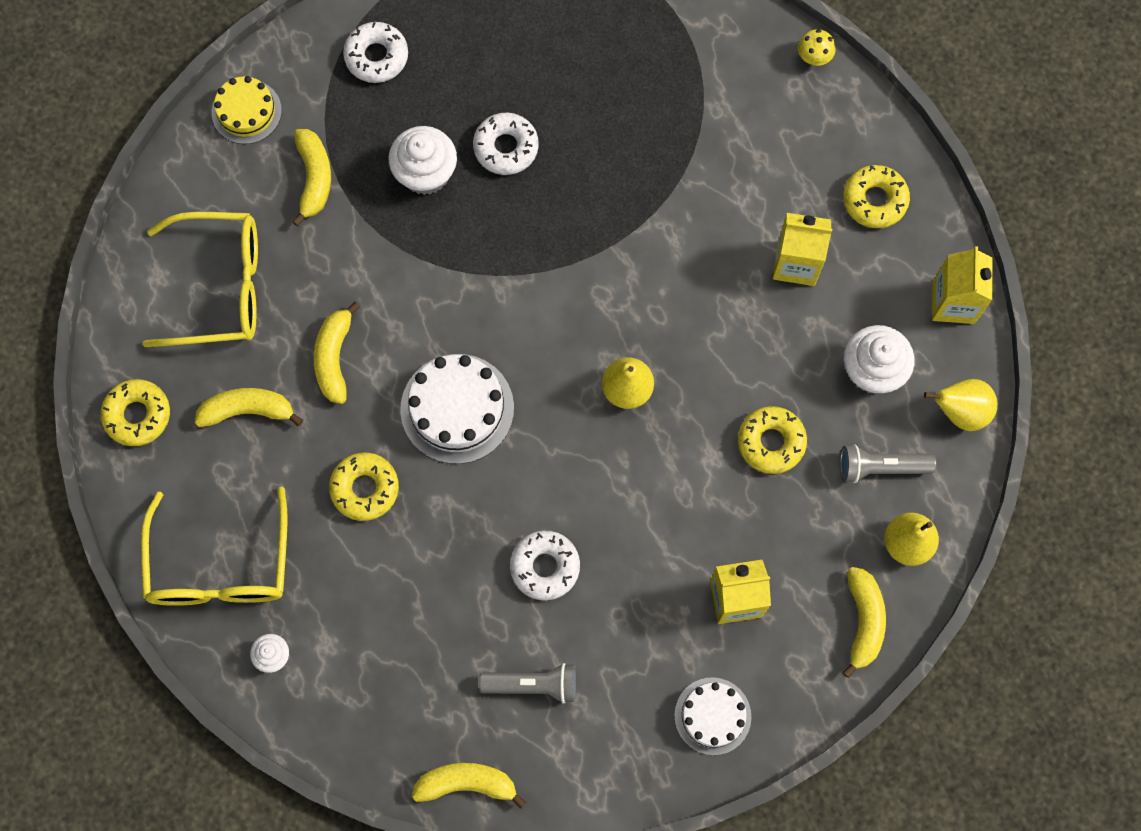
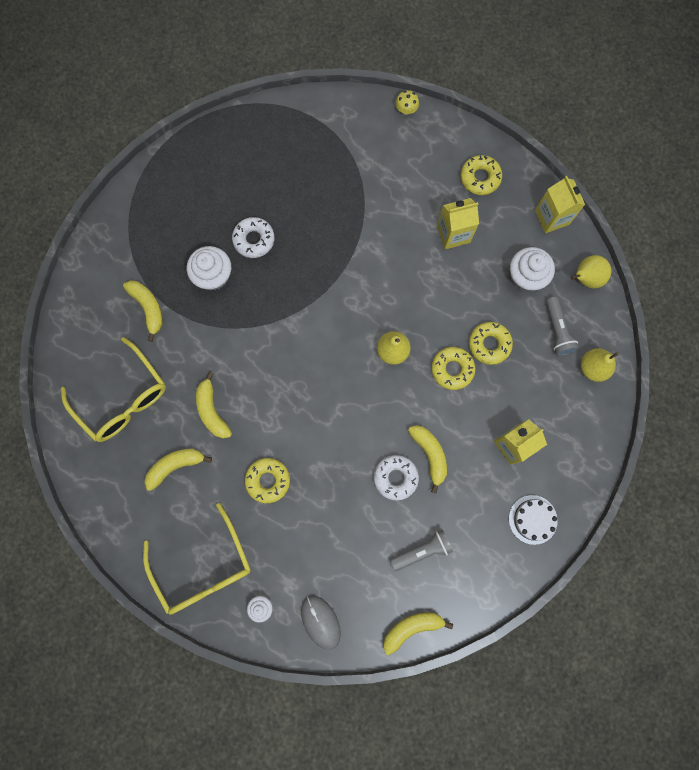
camera: 25 degrees left, 5 degrees up
yellow donut [101,379,170,446] -> yellow donut moved to [431,347,475,390]
yellow glasses [143,212,258,347] -> yellow glasses turned 75 degrees clockwise [61,337,166,442]
yellow cake [212,76,282,144] -> none
white donut [343,22,408,83] -> none
white cake [400,354,514,464] -> none
grey flashlight [840,444,936,483] -> grey flashlight turned 75 degrees counterclockwise [546,297,579,356]
yellow banana [842,567,886,678] -> yellow banana moved to [408,425,447,493]
none -> grey mouse [301,596,341,650]

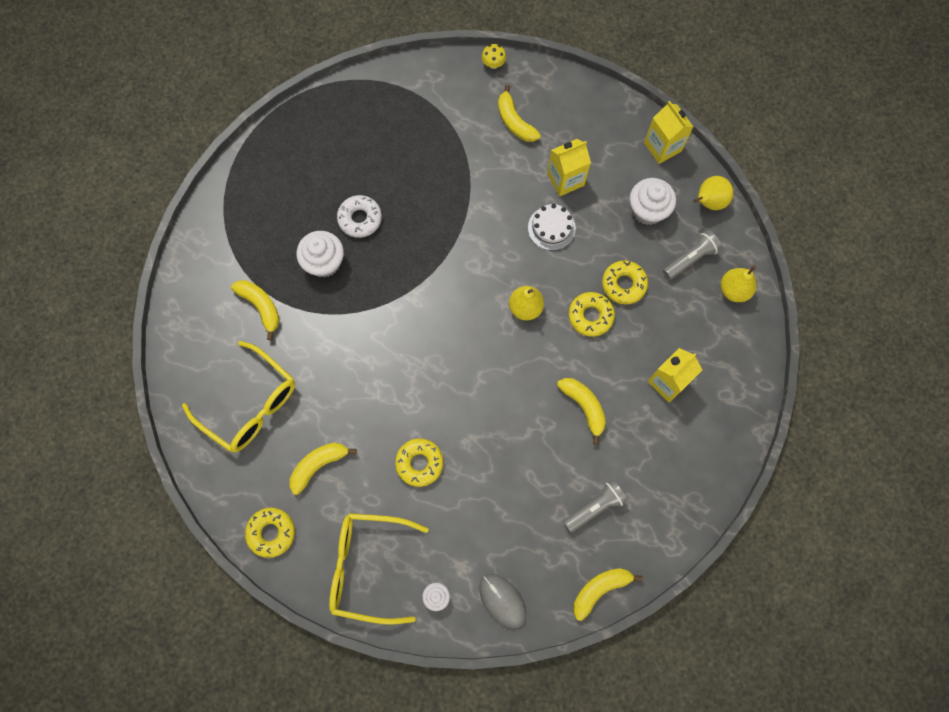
camera: 10 degrees left, 5 degrees down
yellow glasses [143,503,251,615] -> yellow glasses turned 135 degrees clockwise [329,513,429,625]
yellow banana [196,372,232,439] -> yellow banana moved to [498,85,541,142]
white donut [374,455,419,500] -> none
yellow donut [460,155,502,195] -> yellow donut moved to [245,508,295,558]
white cake [509,495,558,545] -> white cake moved to [528,204,576,251]
grey flashlight [546,297,579,356] -> grey flashlight turned 105 degrees counterclockwise [663,230,722,280]

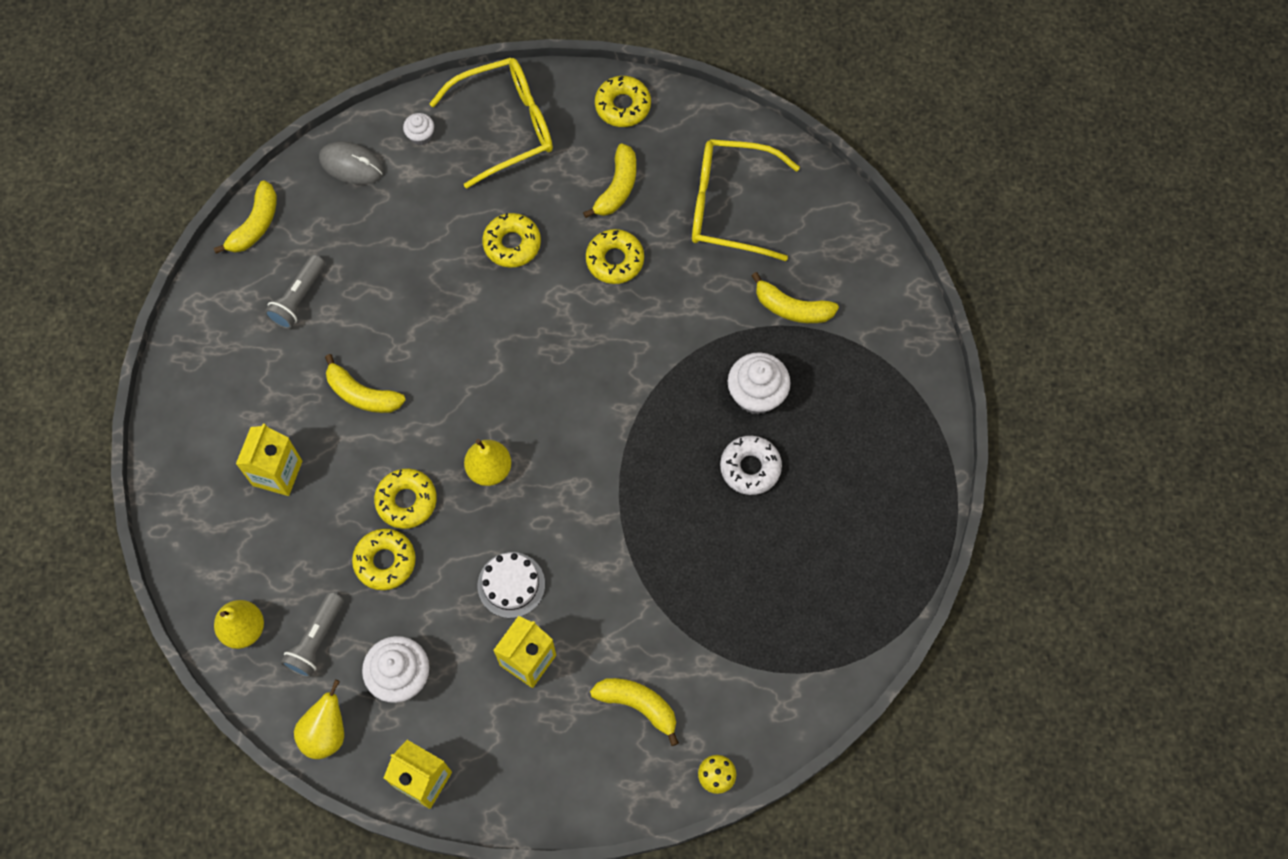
camera: 150 degrees right, 5 degrees down
none -> yellow donut [586,229,644,284]

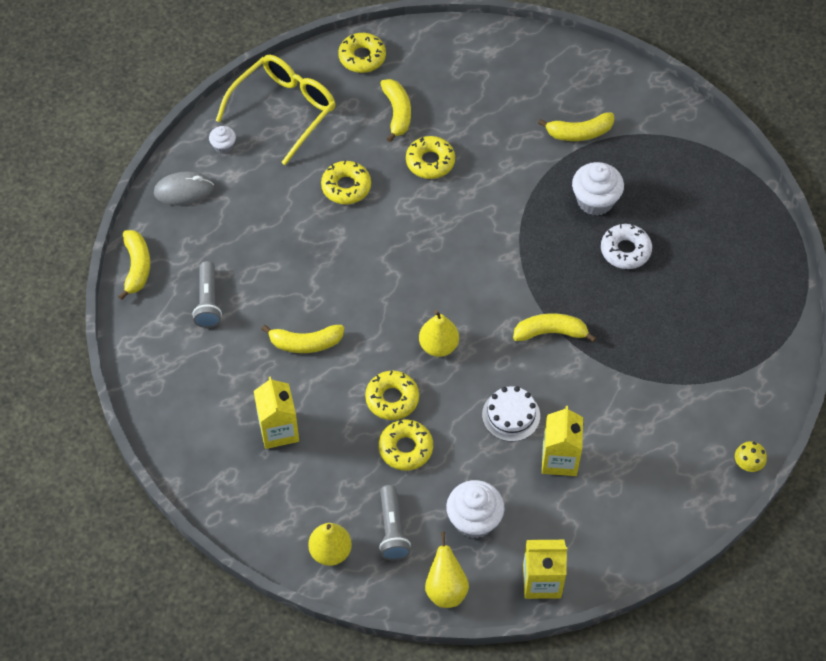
camera: 30 degrees left, 10 degrees down
yellow banana [590,678,679,746] -> yellow banana moved to [513,313,596,342]
yellow glasses [692,139,800,261] -> none

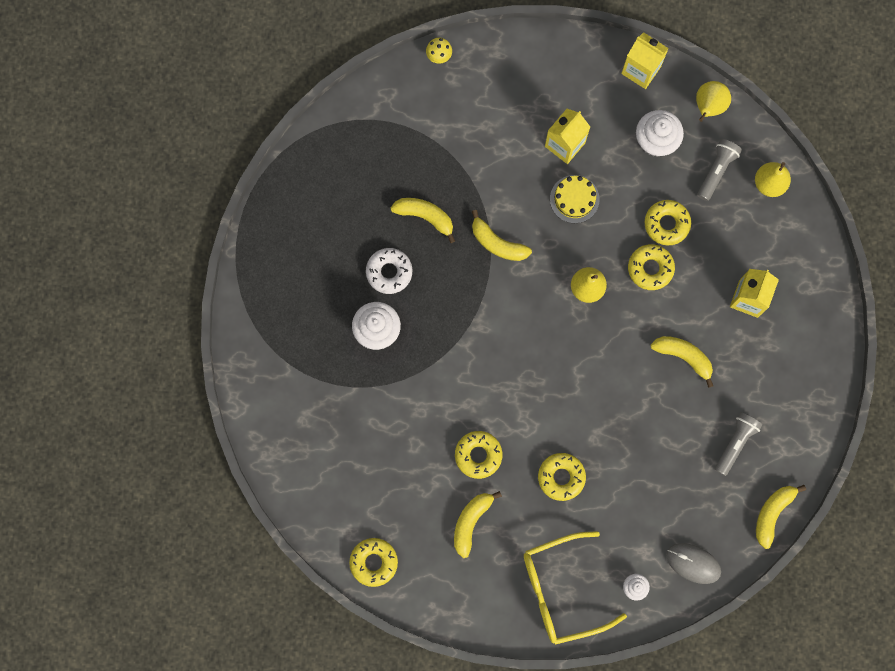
camera: 145 degrees left, 20 degrees up
yellow donut [338,33,386,73] -> yellow donut moved to [349,538,398,587]
white cake [482,386,540,442] -> yellow cake [550,175,600,223]
yellow banana [538,113,614,141] -> yellow banana moved to [391,198,455,243]

